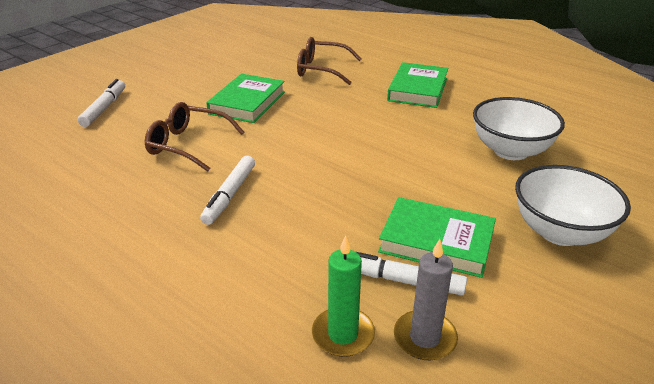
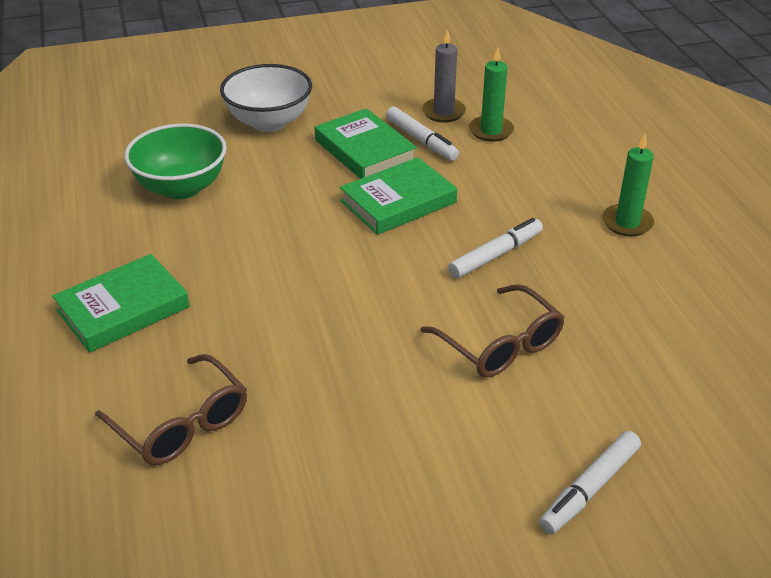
camera: 145 degrees left, 5 degrees up
green book [206,74,285,123] -> green book moved to [340,157,457,235]
white bowl [473,97,565,160] -> green bowl [124,124,227,199]
none -> green candle [602,134,654,236]

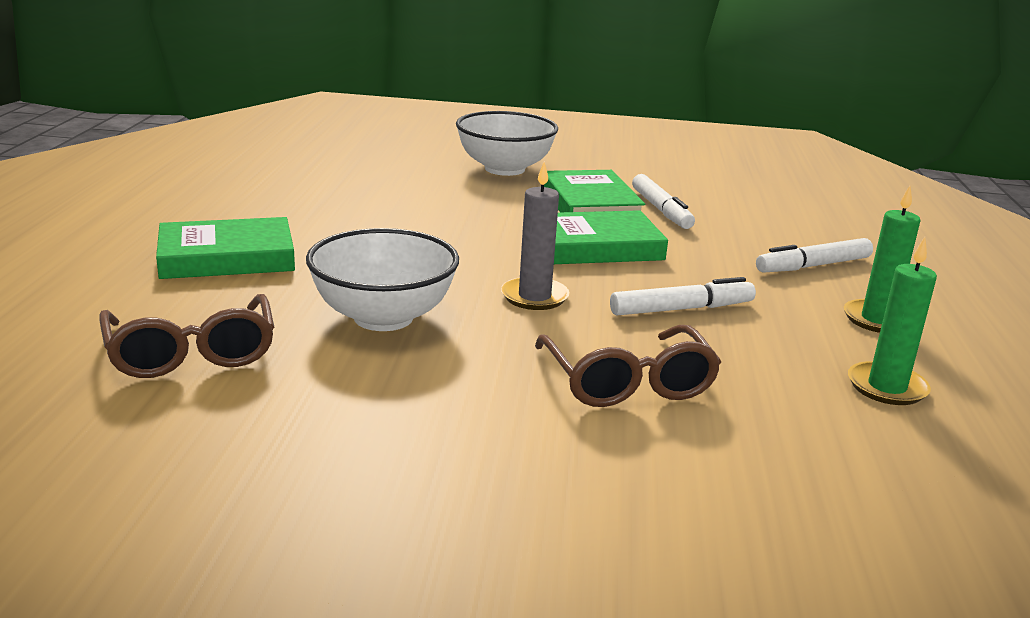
camera: 20 degrees right, 15 degrees down
green bowl [124,124,227,199] -> none
grey candle [422,29,466,123] -> grey candle moved to [501,162,570,310]
green candle [469,47,514,142] -> green candle moved to [848,237,937,405]
white marker [539,431,641,534] -> white marker moved to [756,238,873,273]
none -> white bowl [306,228,459,331]

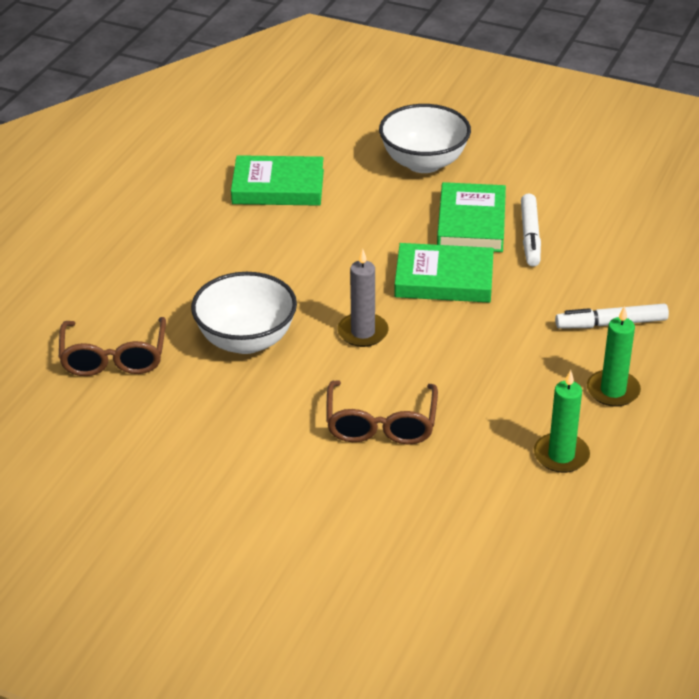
camera: 20 degrees right, 15 degrees up
green book [156,217,295,279] -> green book moved to [231,155,324,206]
white marker [610,277,756,315] -> none

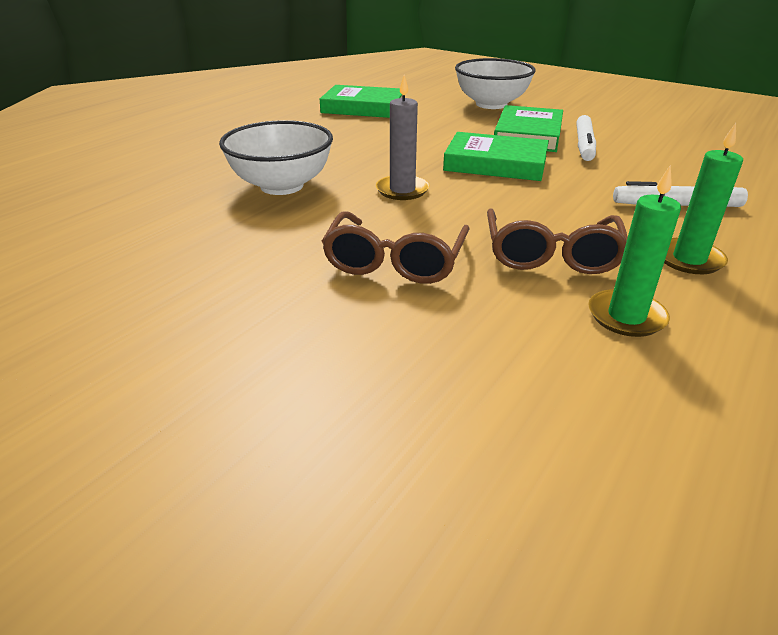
camera: 10 degrees right, 5 degrees down
brown glasses [59,317,166,376] -> brown glasses moved to [487,209,628,274]

